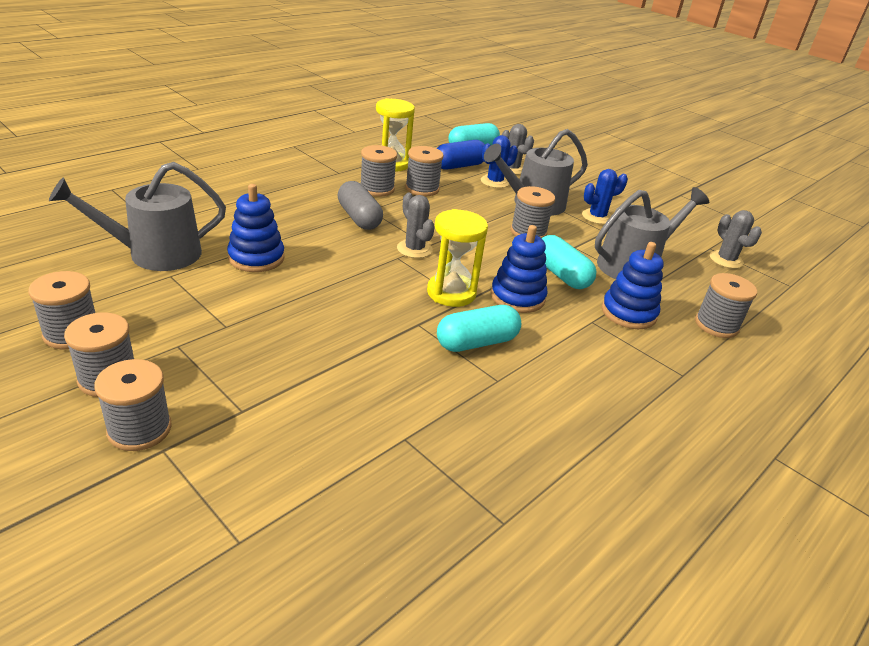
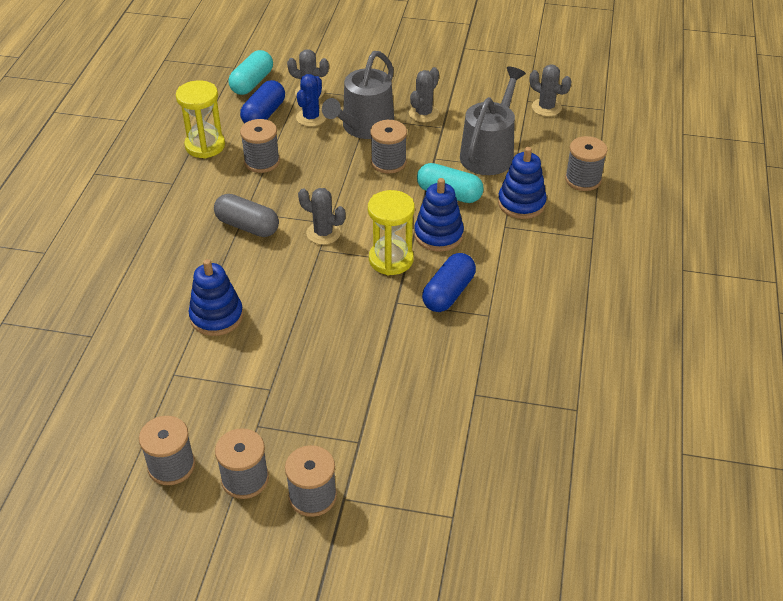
camera: 30 degrees left, 10 degrees up
grey watering can [49,162,226,271] -> none
grey spool [360,145,397,197] -> none
turquoise capsule [437,305,521,352] -> blue capsule [422,253,476,312]
blue cactus [582,169,628,224] -> grey cactus [409,67,439,122]

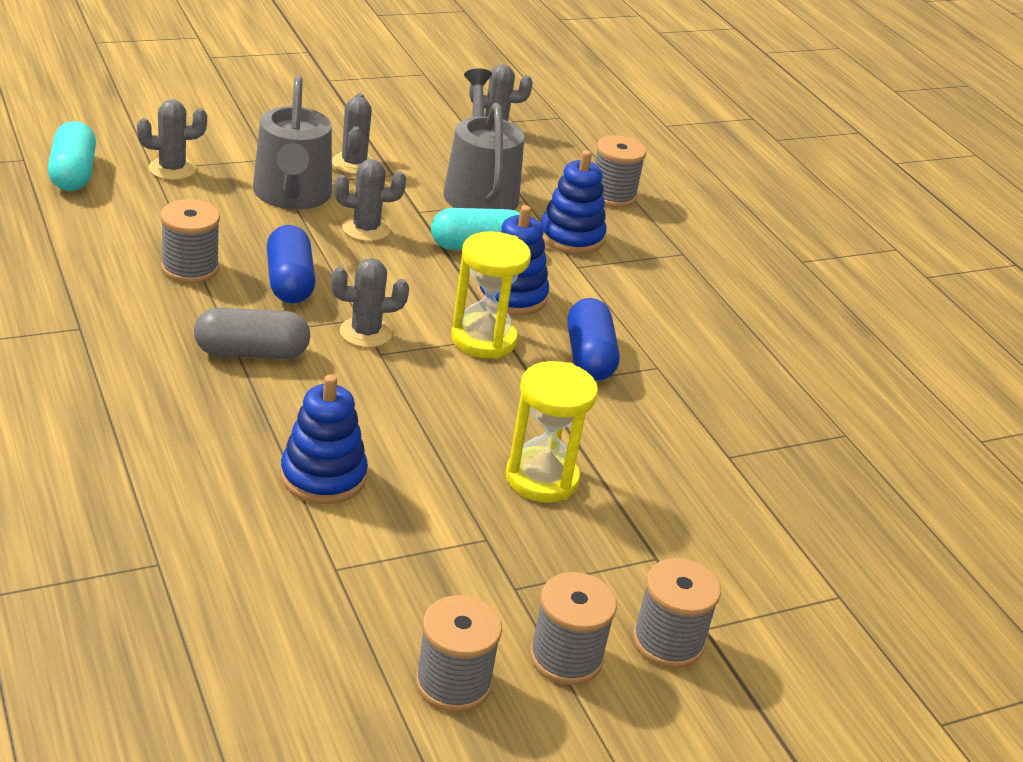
camera: 40 degrees left, 10 degrees down
yellow hourglass [176,80,225,158] -> yellow hourglass moved to [506,361,598,503]
blue capsule [240,80,285,124] -> blue capsule moved to [267,225,315,304]
blue cactus [296,74,326,127] -> none
grey spool [370,120,407,173] -> grey cactus [334,159,406,242]

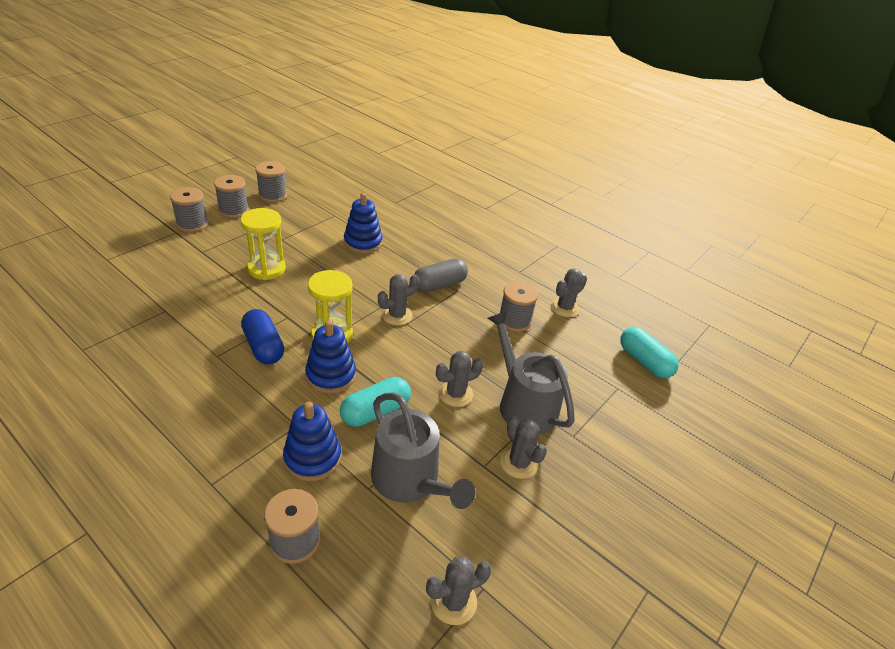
camera: 155 degrees right, 5 degrees up
grey cactus [137,99,207,180] -> grey cactus moved to [551,268,587,317]
blue capsule [267,225,315,304] -> none

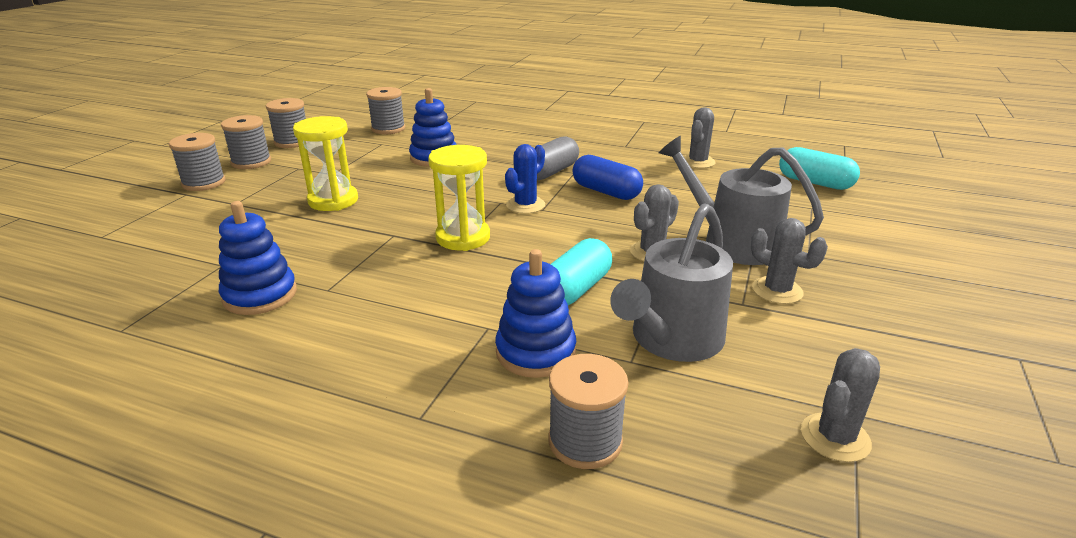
camera: 15 degrees left, 10 degrees down
blue capsule [241,309,284,364] -> blue capsule moved to [572,155,643,200]
blue stacking toy [305,320,356,394] -> blue stacking toy moved to [219,201,297,315]
grey watering can [371,392,475,509] -> grey watering can turned 90 degrees clockwise [610,203,733,362]
grey cactus [378,274,419,326] -> blue cactus [505,144,545,214]
grey spool [500,281,538,332] -> grey spool moved to [366,87,405,134]

